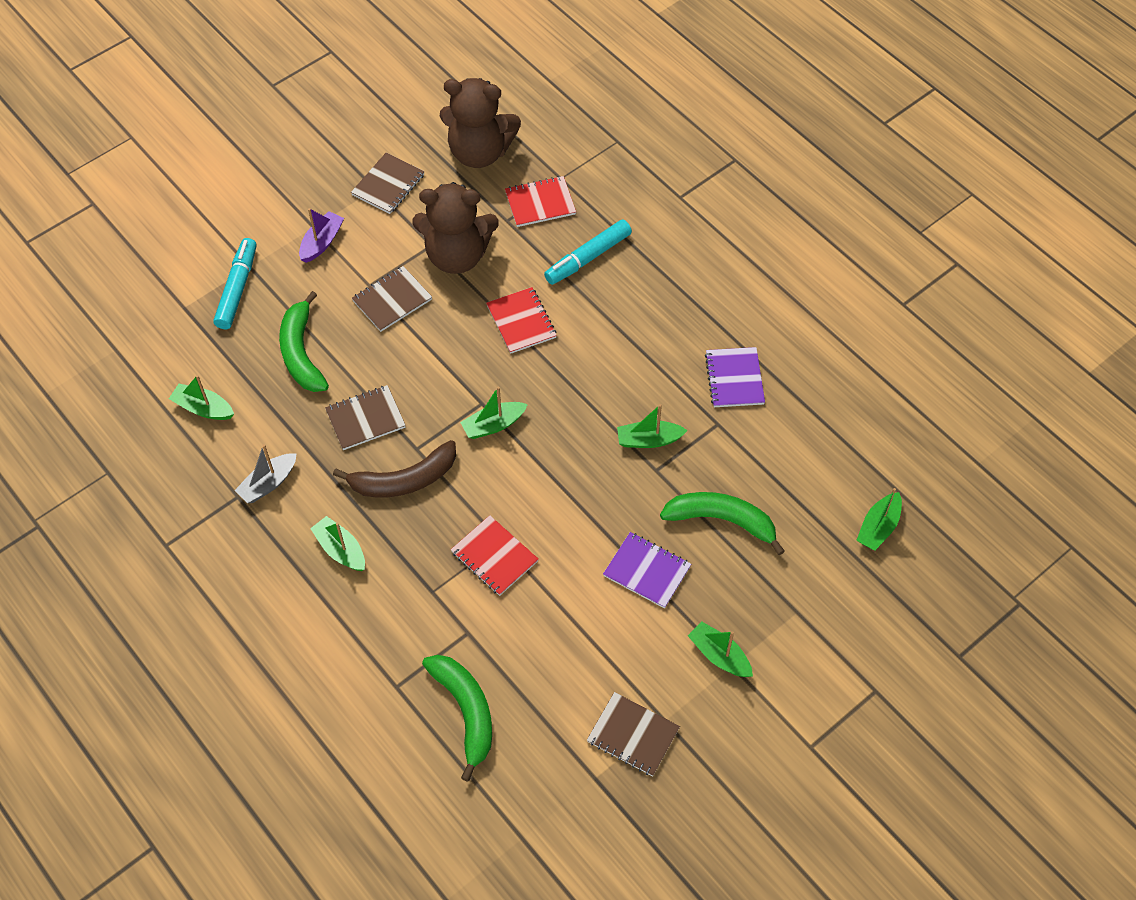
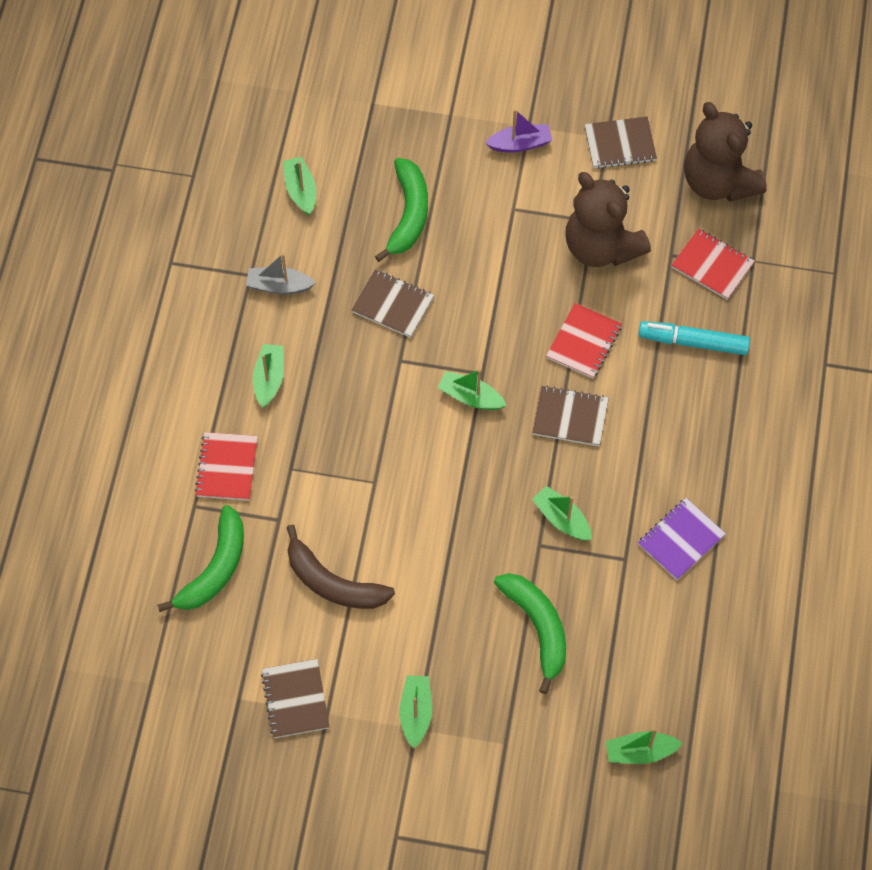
camera: 50 degrees right, 5 degrees up
turquoise marker [213,238,257,329] -> none
green banana [279,291,329,392] -> green banana turned 150 degrees clockwise [375,158,428,262]
brown banana [333,440,456,497] -> brown banana moved to [287,524,395,609]
brown notebook [352,266,432,332] -> brown notebook moved to [532,385,609,446]
red notebook [451,515,539,596] -> red notebook moved to [195,432,258,501]
purple notebook [603,532,691,608] -> none

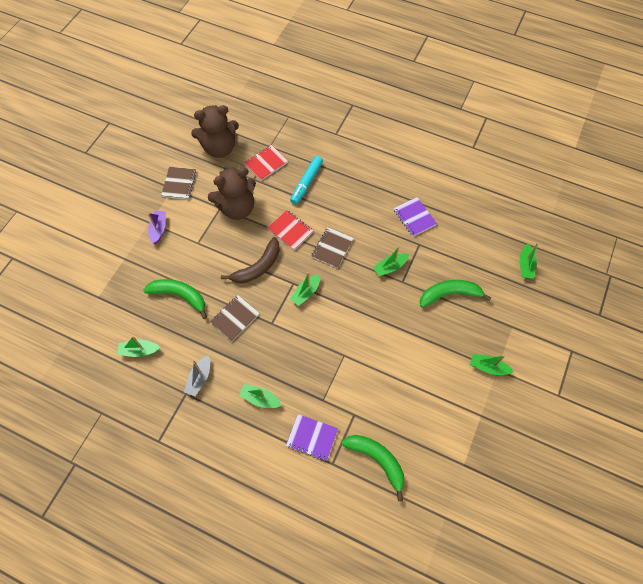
camera: 75 degrees left, 0 degrees up
red notebook [195,432,258,501] -> purple notebook [286,414,338,461]
brown notebook [261,659,330,738] -> none
brown banana [287,524,395,609] -> brown banana moved to [221,237,280,283]

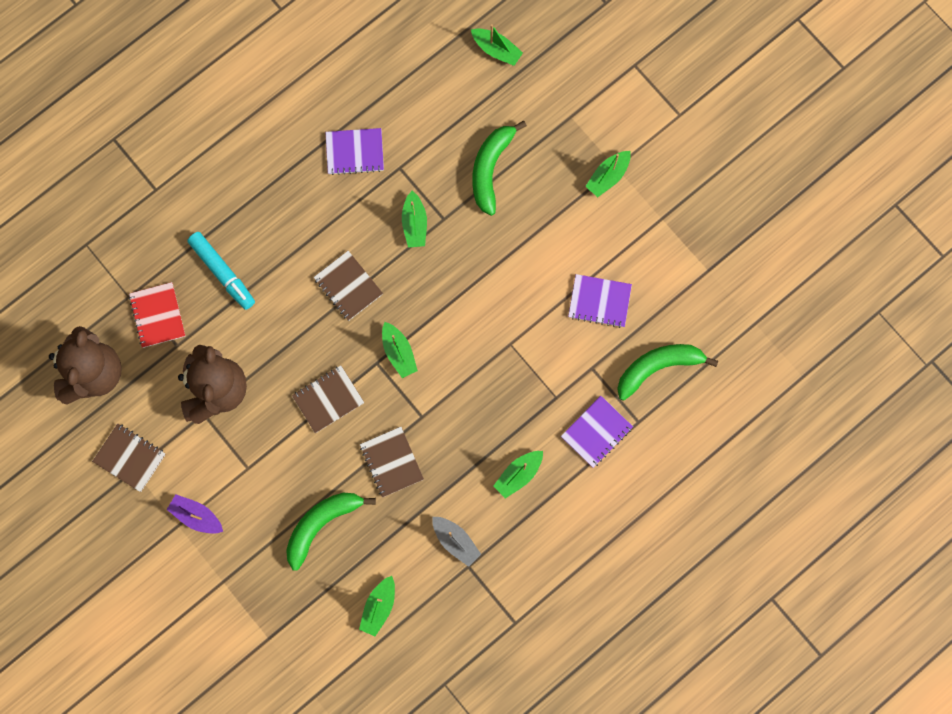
camera: 65 degrees left, 15 degrees up
brown banana [221,237,280,283] -> brown notebook [292,366,364,433]
red notebook [267,210,313,250] -> none
none -> purple notebook [568,274,632,328]

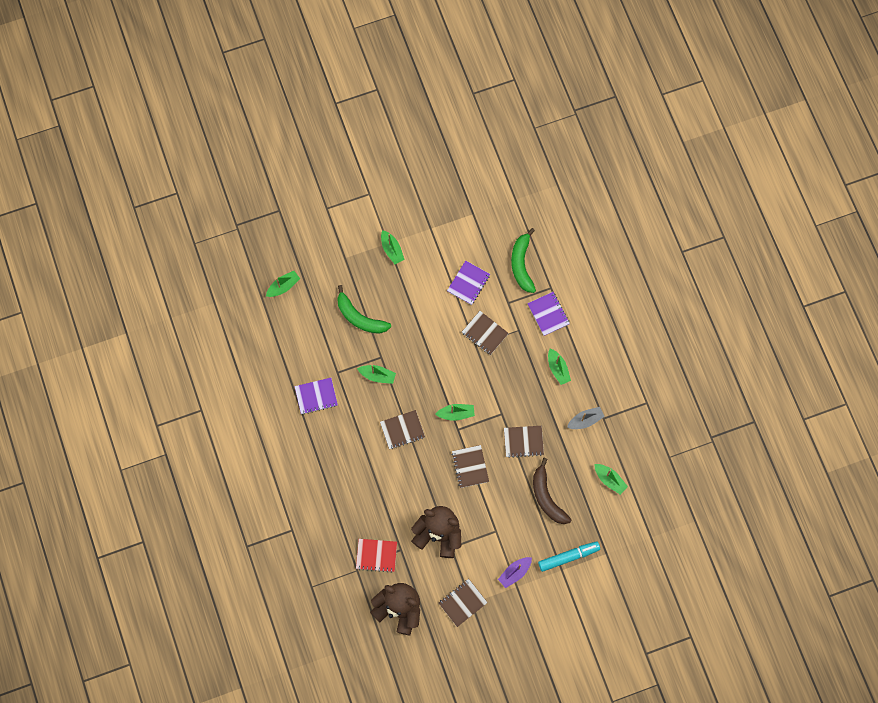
camera: 70 degrees left, 5 degrees down
turquoise marker [187,232,255,310] -> turquoise marker moved to [538,541,600,572]
green banana [286,492,376,570] -> brown banana [533,458,572,524]
purple notebook [325,128,384,175] -> purple notebook turned 60 degrees clockwise [294,378,338,415]
none -> brown notebook [462,311,509,355]

